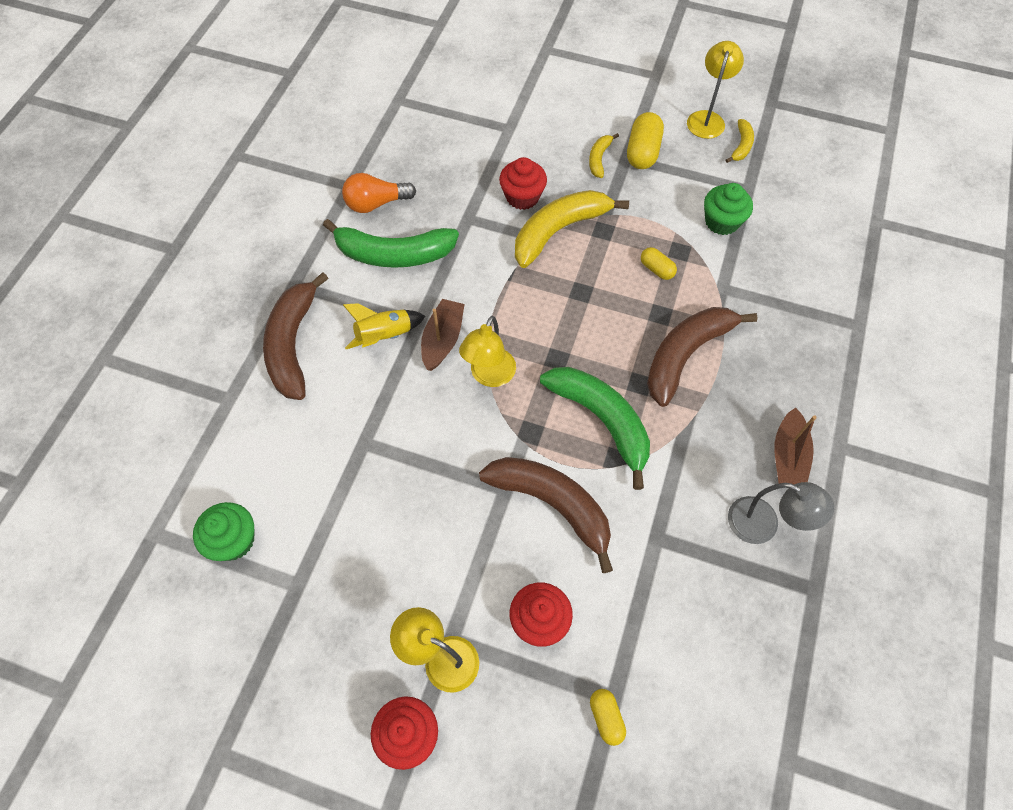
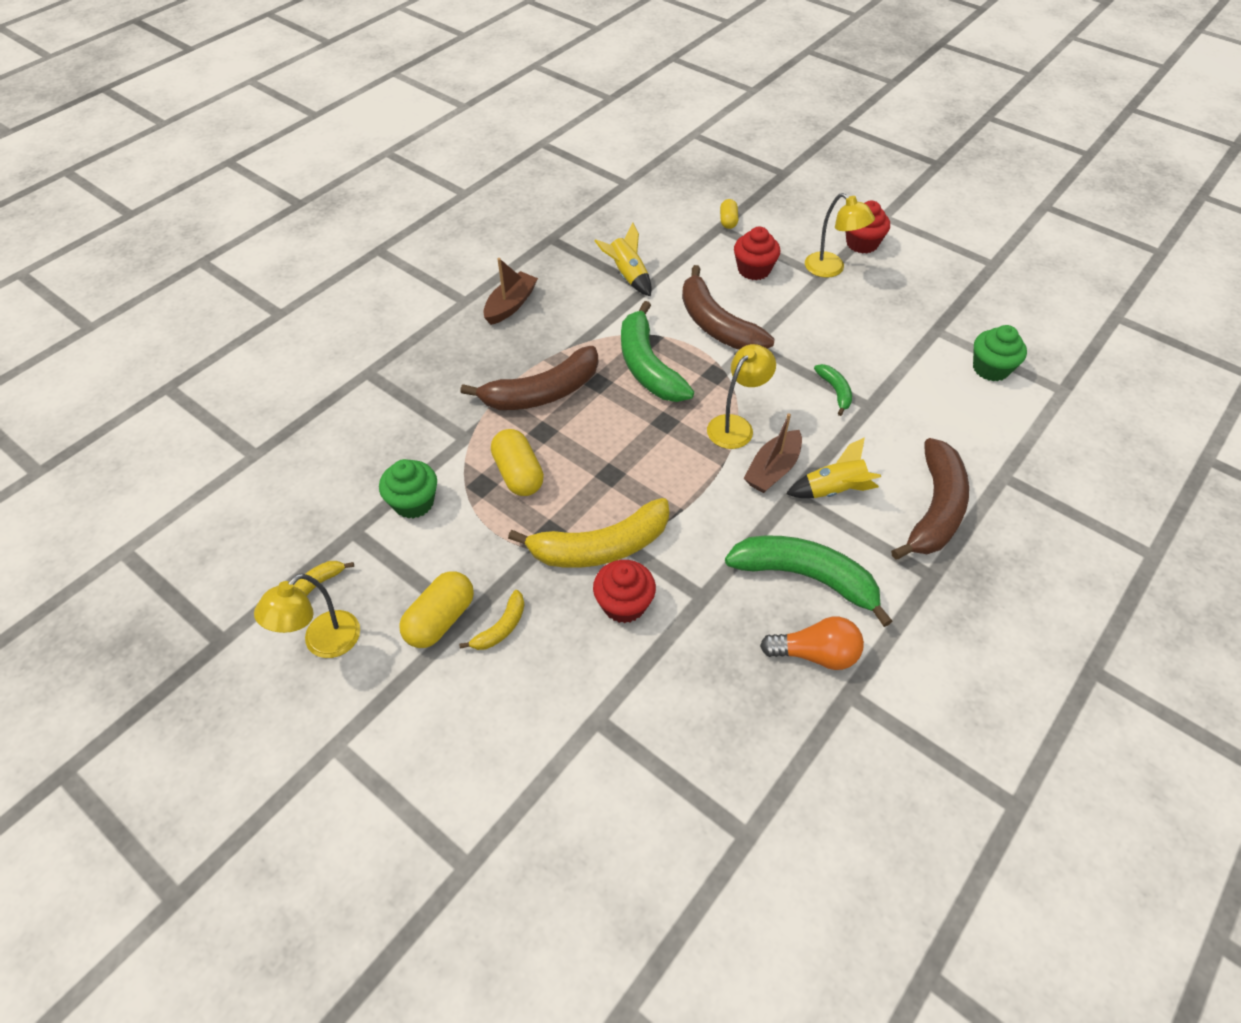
camera: 160 degrees left, 10 degrees down
yellow capsule [641,247,677,280] -> yellow capsule [491,429,544,496], size x1.71
grey lamp [728,482,834,544] -> none
none -> yellow rocket [594,222,651,296]
none -> green banana [814,364,852,416]

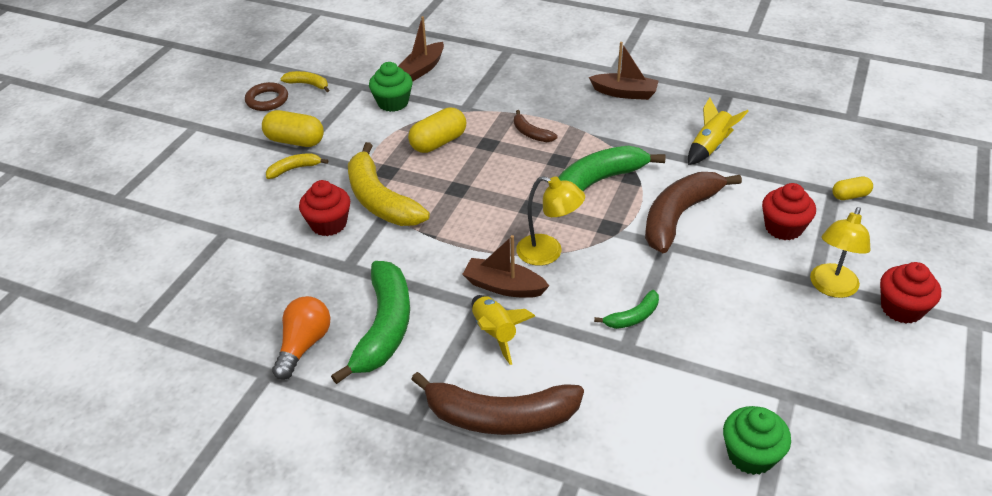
camera: 75 degrees right, 10 degrees down
yellow lamp [254,573,360,658] -> brown ring [245,82,288,111]
yellow banana [459,590,524,650] -> yellow banana turned 135 degrees clockwise [266,153,328,179]
brown banana [460,346,598,410] -> brown banana [514,110,558,142], size x0.48
orange light bulb [760,617,864,670] -> orange light bulb turned 150 degrees counterclockwise [272,296,330,380]
none -> brown boat [398,16,444,81]

